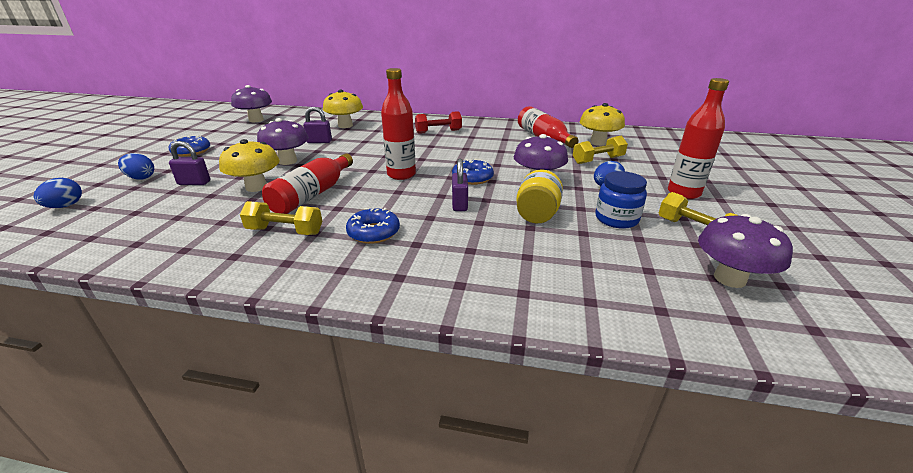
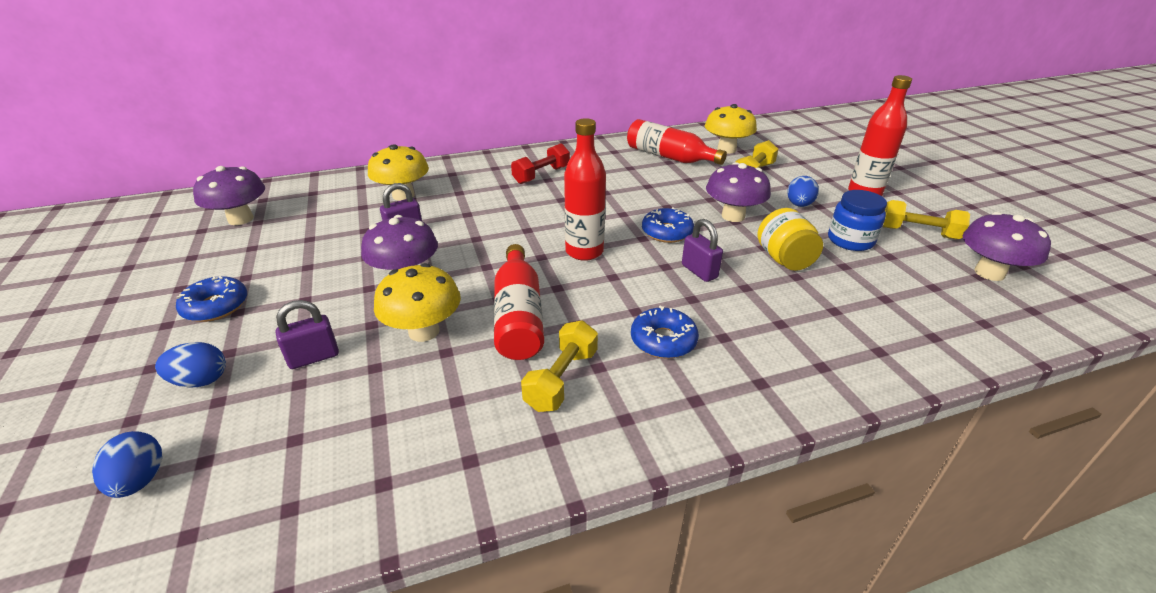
camera: 30 degrees left, 5 degrees up
yellow dumbbell [240,201,322,235] -> yellow dumbbell turned 45 degrees counterclockwise [521,320,598,412]

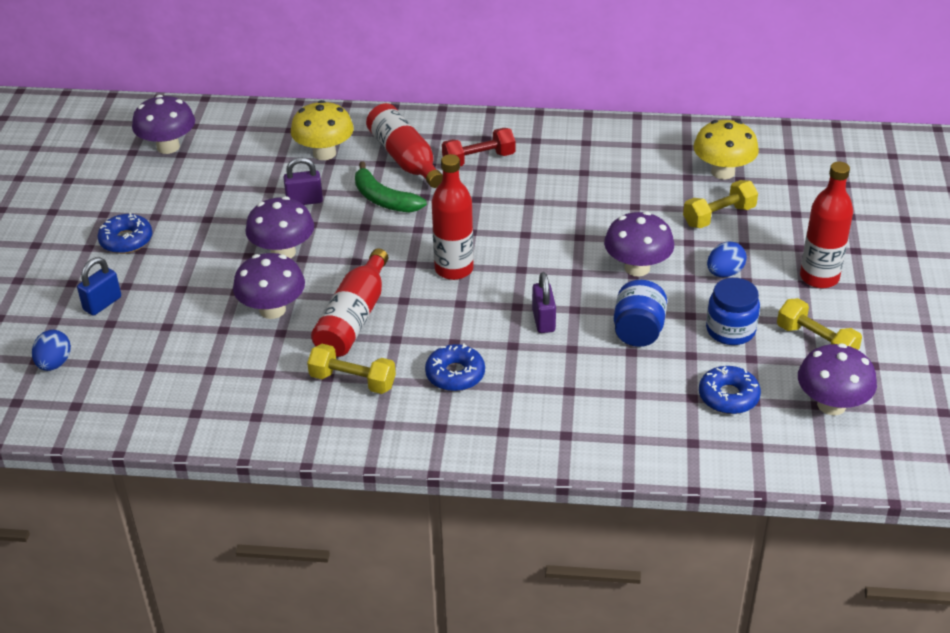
camera: 25 degrees right, 5 degrees up
blue egg [155,342,226,388] -> blue padlock [77,257,121,316]
purple padlock [276,300,339,369] -> none
yellow mushroom [374,263,461,342] -> purple mushroom [233,253,305,319]
yellow dumbbell [521,320,598,412] -> yellow dumbbell turned 60 degrees clockwise [307,344,396,394]
red bottle [627,119,727,165] -> red bottle moved to [366,103,443,188]
blue donut [642,207,694,243] -> blue donut moved to [699,366,761,414]
yellow jar [757,208,823,271] -> blue jar [614,280,667,347]
none -> green banana [355,161,427,212]

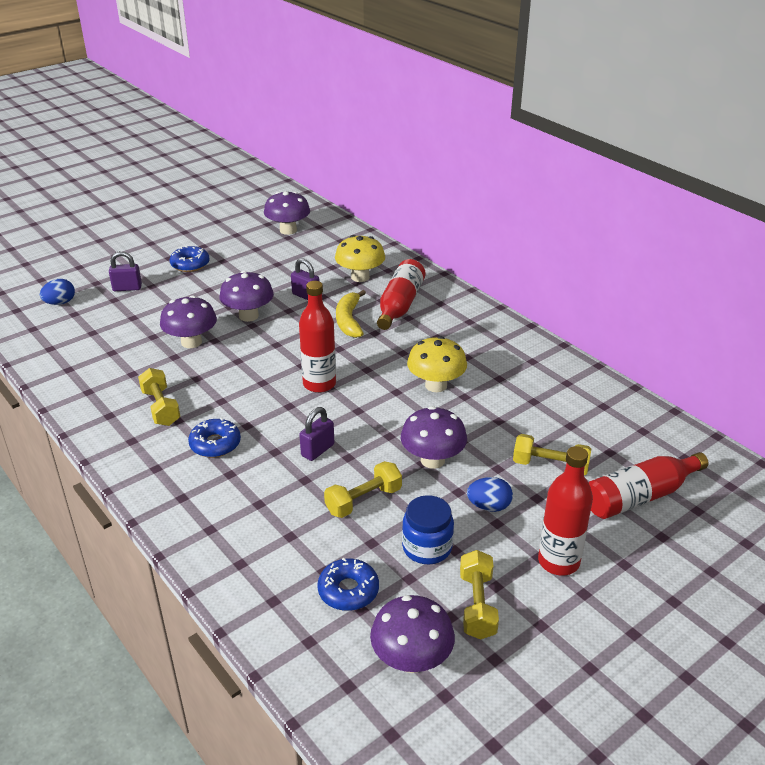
camera: 45 degrees right, 5 degrees down
blue padlock [77,257,121,316] -> purple padlock [109,251,142,291]
red bottle [311,249,388,357] -> red bottle moved to [588,452,708,519]
green banana [355,161,427,212] -> yellow banana [336,290,366,338]
red dumbbell [442,128,515,166] -> none
blue jar [614,280,667,347] -> yellow dumbbell [324,461,402,518]
yellow mushroom [693,120,759,179] -> yellow mushroom moved to [407,336,467,392]

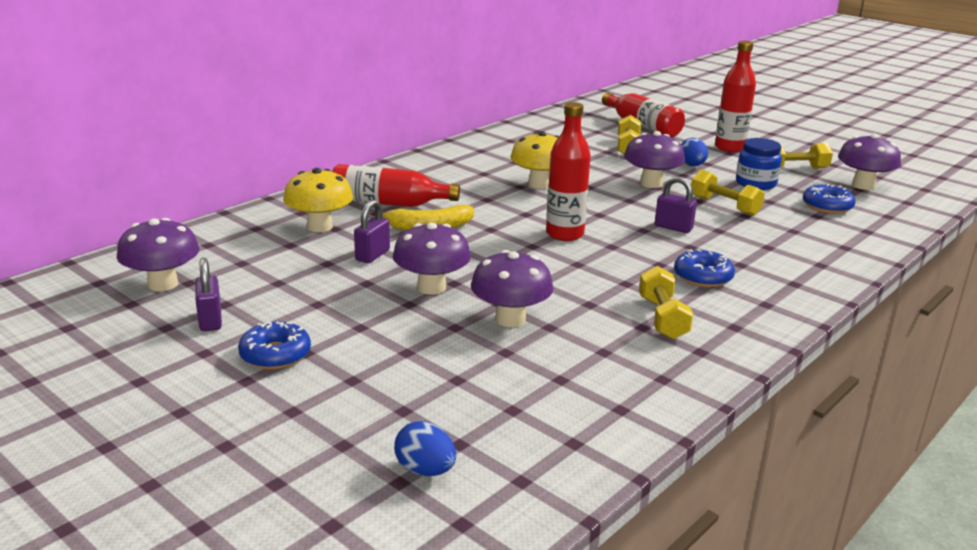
camera: 100 degrees left, 10 degrees down
purple padlock [109,251,142,291] -> purple padlock moved to [195,258,222,331]
yellow dumbbell [138,368,180,426] -> yellow dumbbell turned 60 degrees counterclockwise [639,266,693,340]

